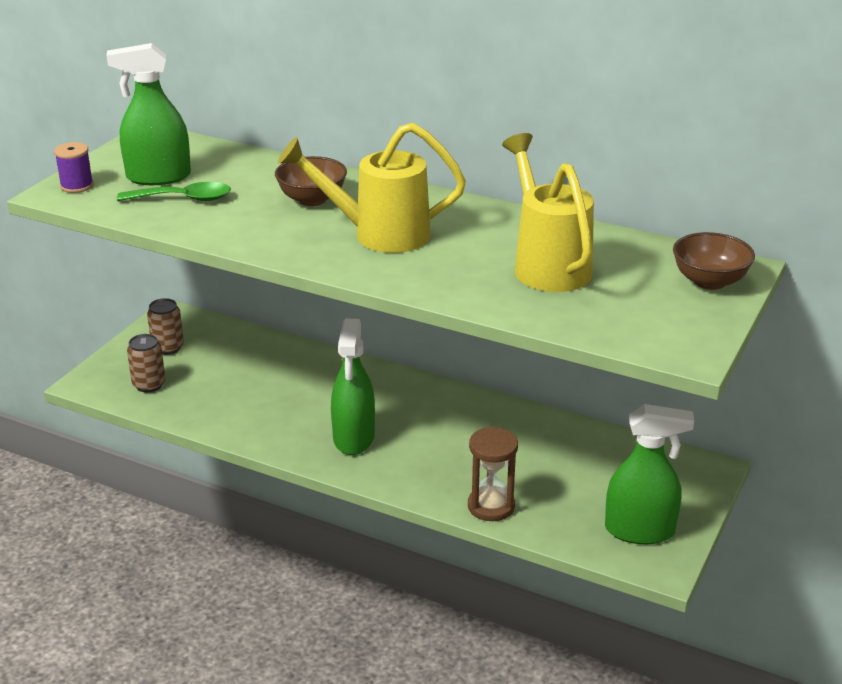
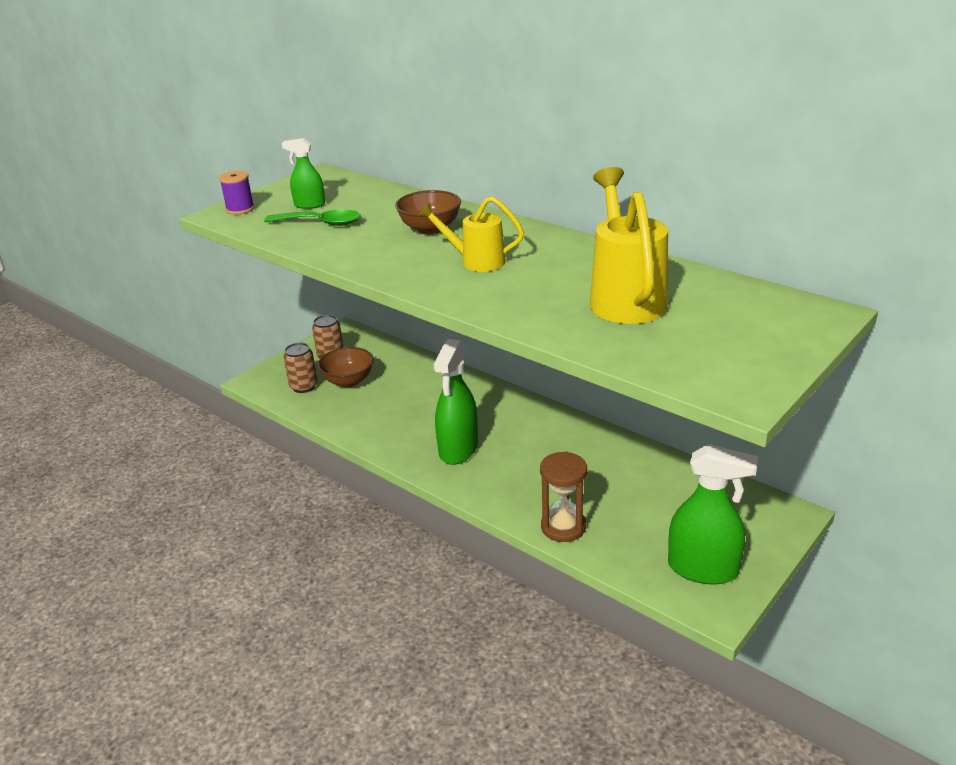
camera: 15 degrees right, 0 degrees up
green spray bottle [107,43,191,185] -> green spray bottle [282,138,325,209], size x0.56
yellow watering can [278,123,466,253] -> yellow watering can [418,196,524,272], size x0.62
brown bowl [673,232,755,290] -> brown bowl moved to [318,347,373,388]

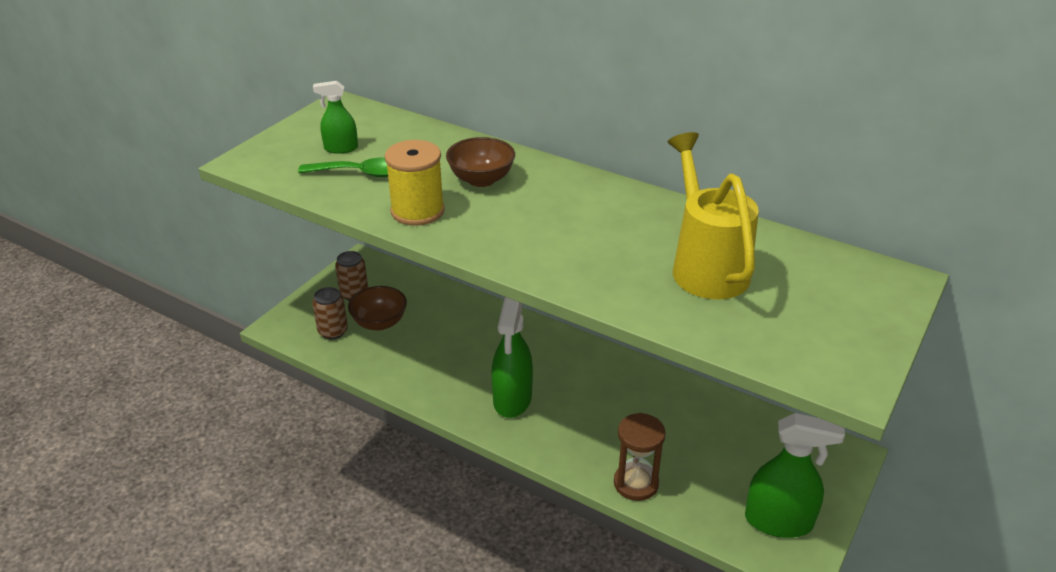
camera: 10 degrees left, 5 degrees up
purple spool [219,171,254,214] -> none
yellow watering can [418,196,524,272] -> none
none -> yellow spool [385,140,445,226]

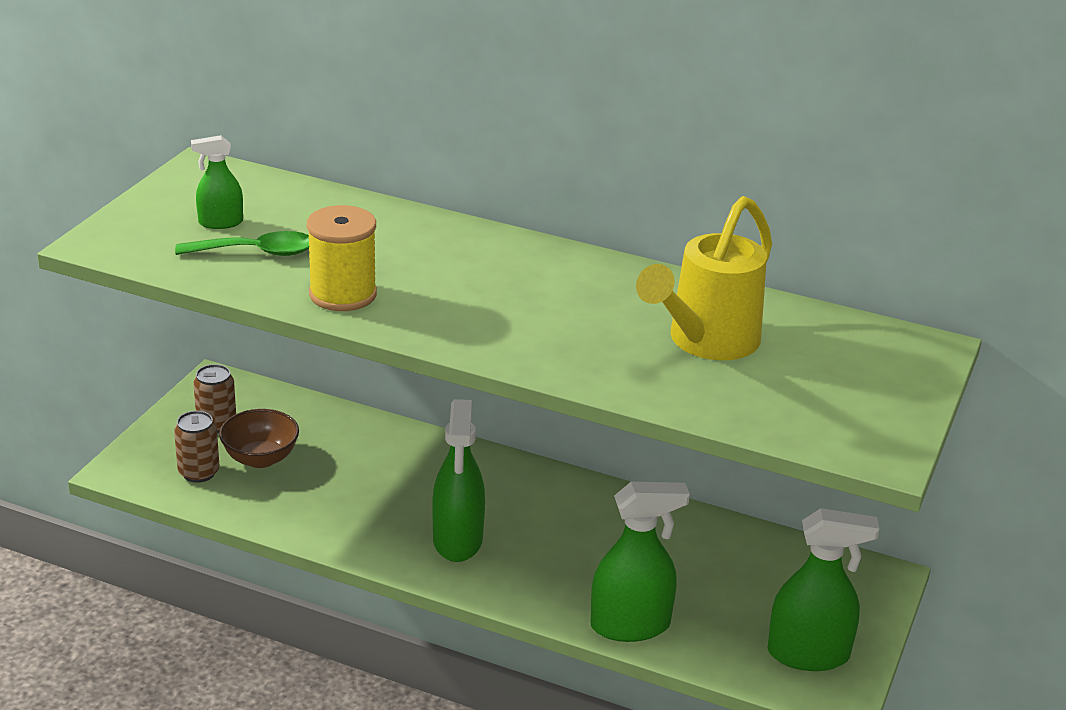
camera: 10 degrees left, 5 degrees down
brown bowl [446,137,515,187] -> none
brown hourglass [614,413,666,501] -> green spray bottle [591,482,690,642]
yellow watering can [668,132,759,299] -> yellow watering can turned 120 degrees counterclockwise [636,196,772,360]

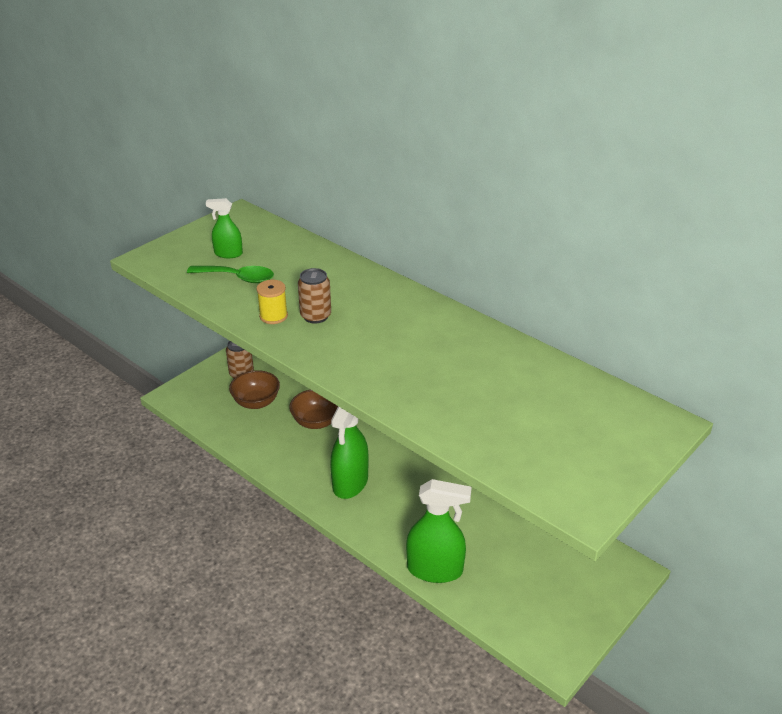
camera: 20 degrees right, 5 degrees up
brown can [174,411,219,483] -> brown can moved to [298,268,331,323]
yellow spool [307,205,377,311] -> yellow spool [256,280,288,324], size x0.62
yellow watering can [636,196,772,360] -> none
green spray bottle [768,508,879,671] -> none
none -> brown bowl [289,390,338,429]

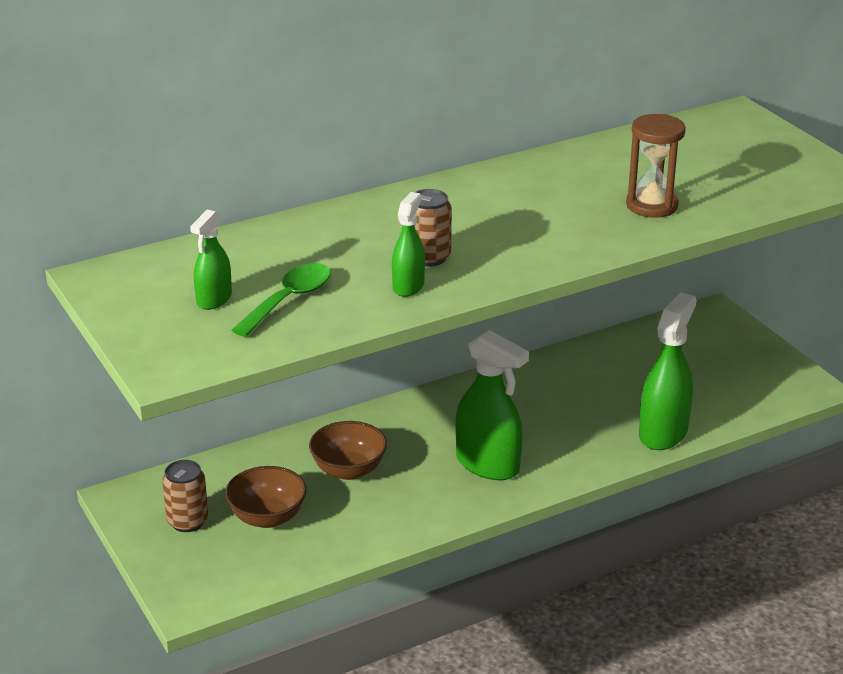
camera: 70 degrees left, 5 degrees down
yellow spool [256,280,288,324] -> green spray bottle [392,192,425,297]
none -> brown hourglass [626,114,686,218]

